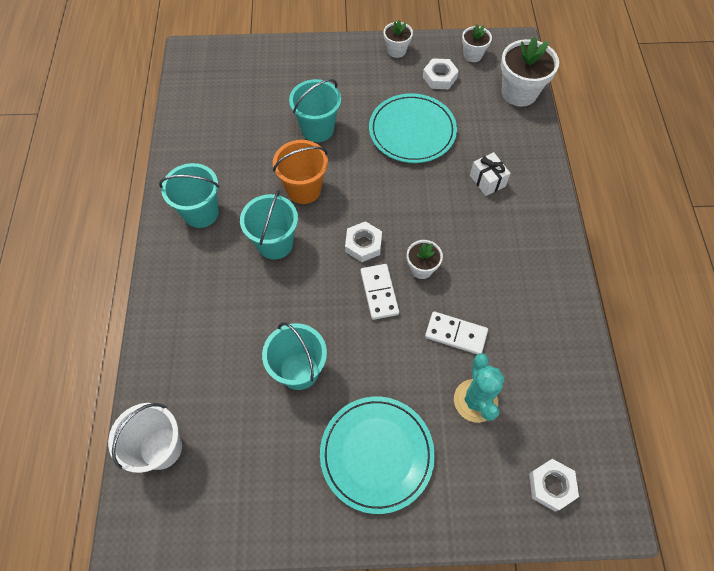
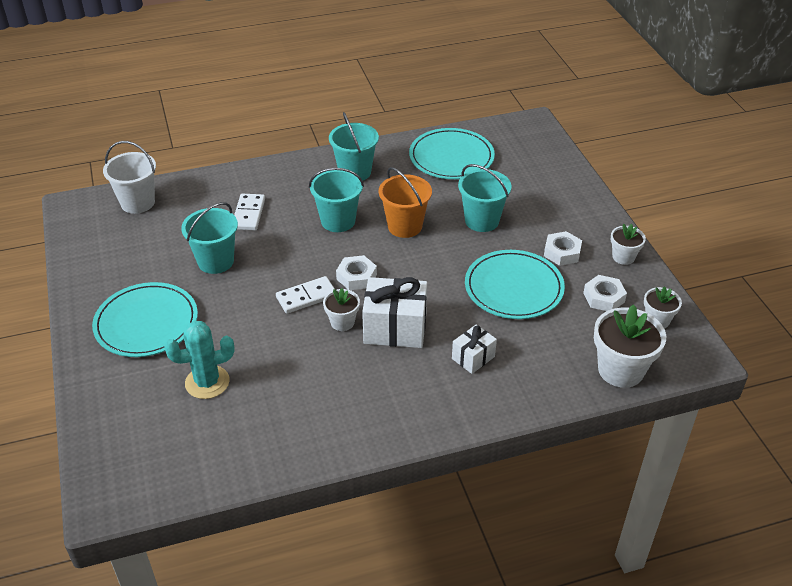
camera: 75 degrees right, 20 degrees down
white domino [425,311,488,355] -> white domino moved to [234,194,265,230]
white nut [529,459,579,511] -> white nut moved to [544,231,582,266]
none -> white gift [362,277,427,348]
none -> turquoise plate [409,128,495,179]

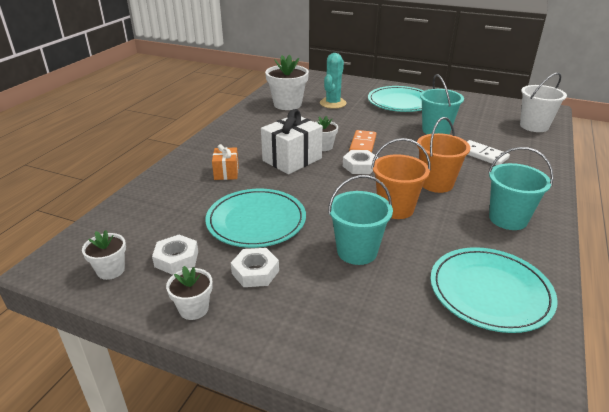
camera: 130 degrees right, 10 degrees down
white domino [276,276,335,314] -> orange domino [349,130,377,152]
turquoise bucket [309,168,364,232] -> orange bucket [417,117,470,193]
white gift [452,324,497,374] -> orange gift [212,144,239,180]
white flower pot [594,305,666,388] -> white flower pot moved to [265,54,309,110]

